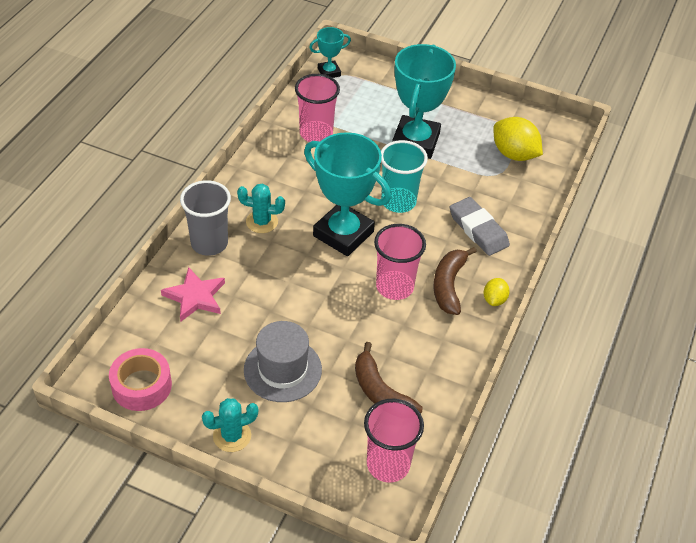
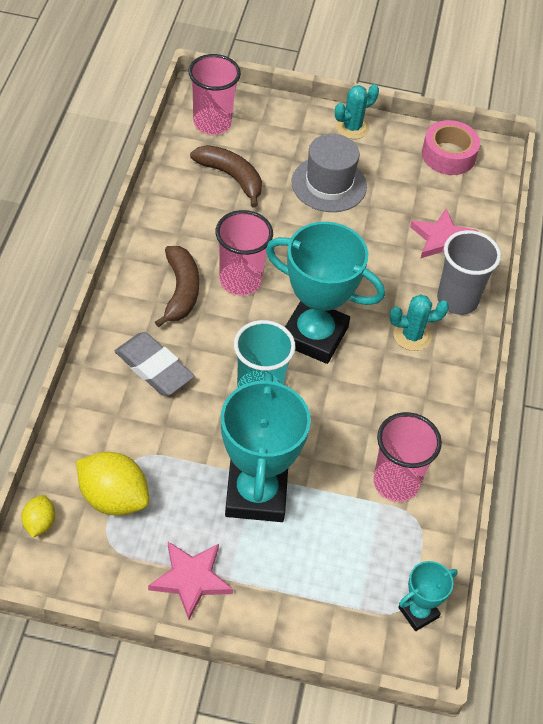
camera: 165 degrees right, 5 degrees up
yellow lemon [484,278,510,306] -> yellow lemon moved to [22,495,55,538]
none -> pink star [148,542,233,620]

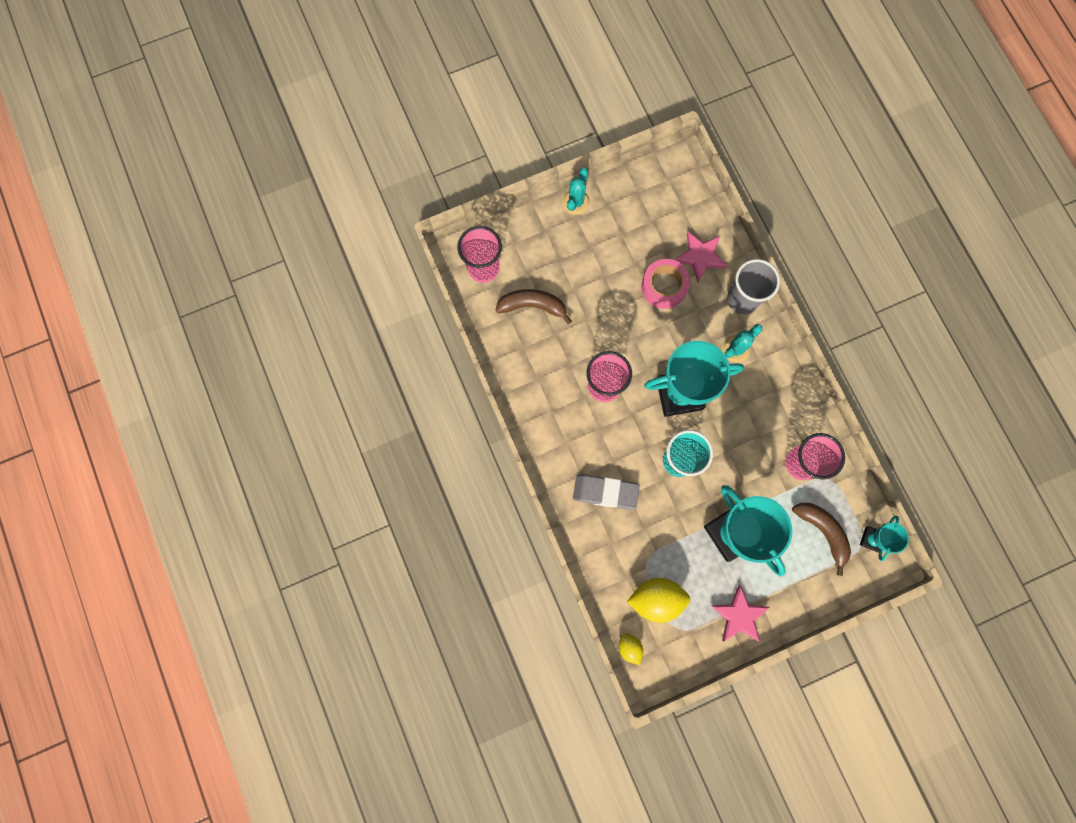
camera: 30 degrees left, 25 degrees up
brown banana [155,246,199,327] -> brown banana moved to [792,503,851,576]
grey hat [292,134,367,212] -> none
pink tape [422,120,480,175] -> pink tape moved to [642,259,690,309]

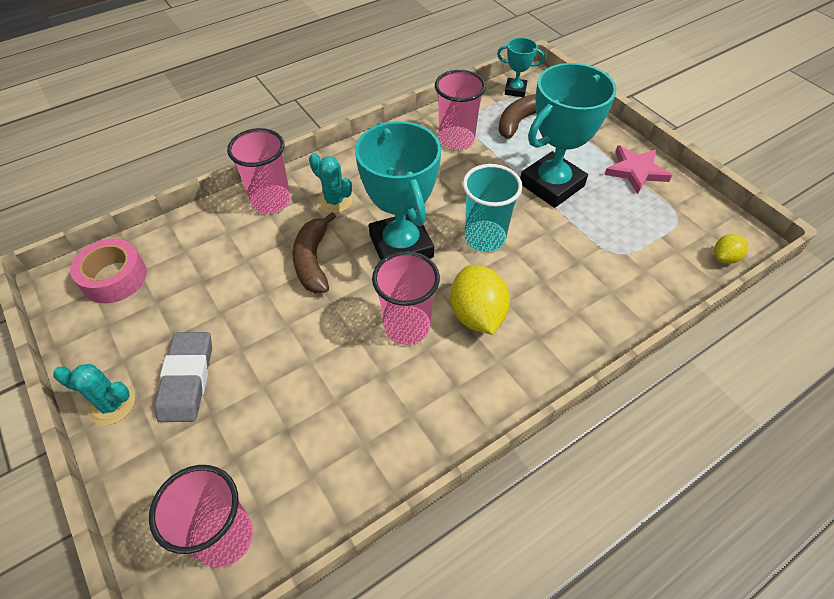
camera: 100 degrees left, 25 degrees down
brown banana [495,289,572,324] -> brown banana moved to [292,212,336,293]
grey eraser [573,475,640,510] -> grey eraser moved to [154,332,212,422]
yellow lemon [627,578,690,623] -> yellow lemon moved to [450,265,510,335]
pink tape [642,259,690,309] -> pink tape moved to [70,238,147,303]
pink star [674,232,727,282] -> none
grey cup [727,259,780,314] -> pink cup [227,128,290,213]

